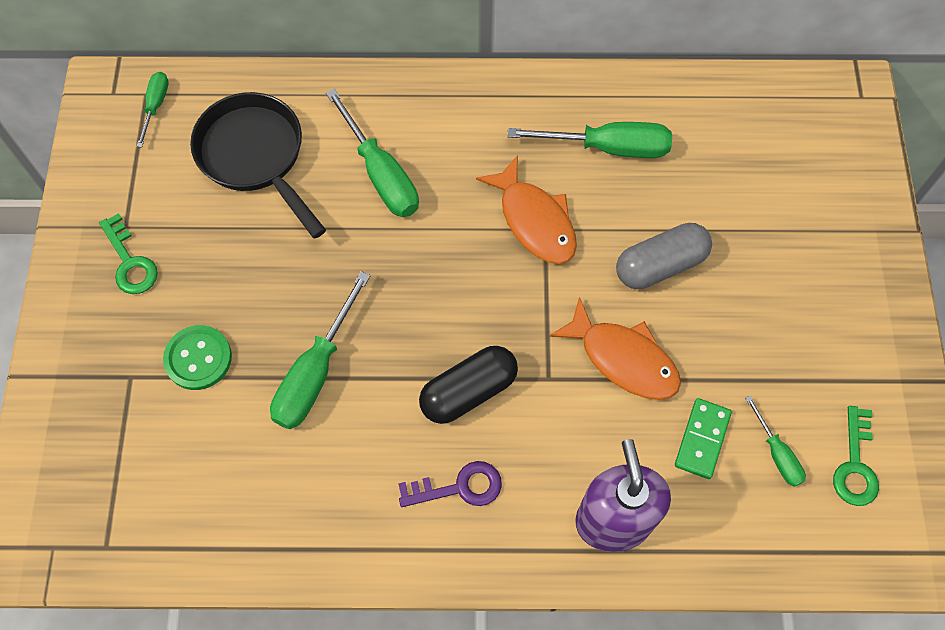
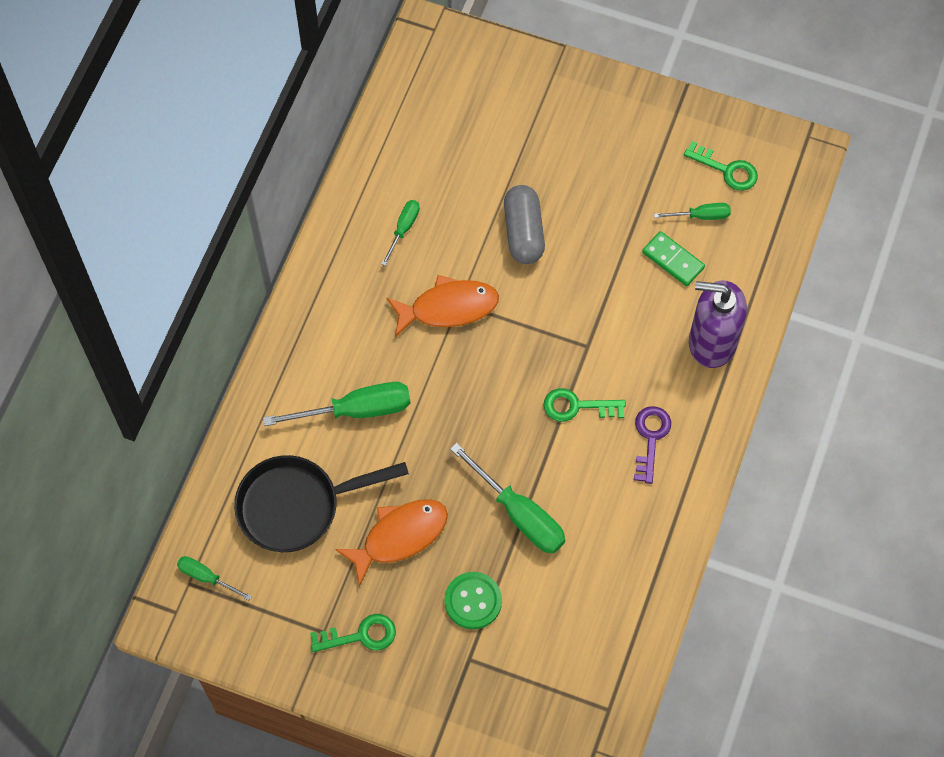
camera: 70 degrees left, 0 degrees up
black capsule [419,346,518,424] -> green key [544,388,626,422]
green screwdriver [507,122,672,158] -> green screwdriver [381,200,420,266], size x0.54
orange fish [549,297,681,400] -> orange fish moved to [335,499,448,587]

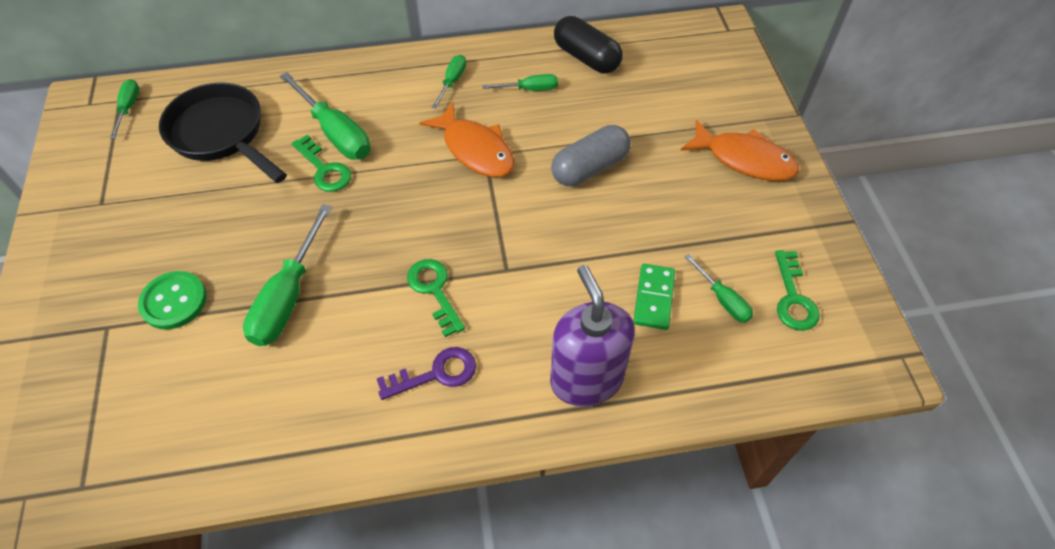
camera: 60 degrees right, 10 degrees down
green key [310,614,396,652] -> green key moved to [292,134,351,192]
orange fish [335,499,448,587] -> orange fish moved to [680,120,799,181]
none -> green screwdriver [432,55,466,109]
none -> black capsule [554,16,623,74]

